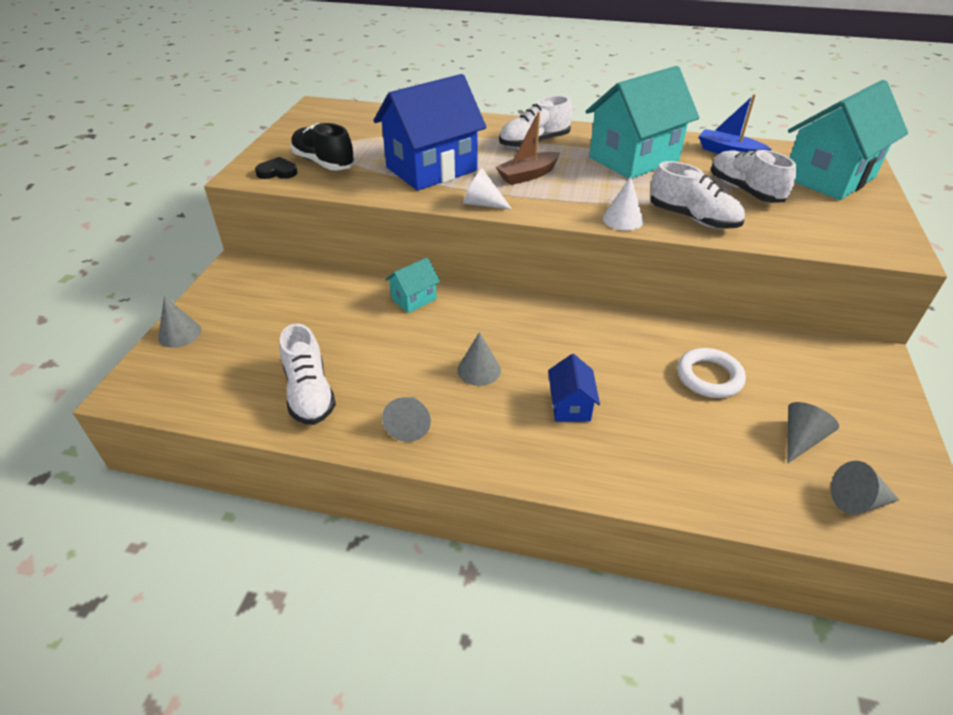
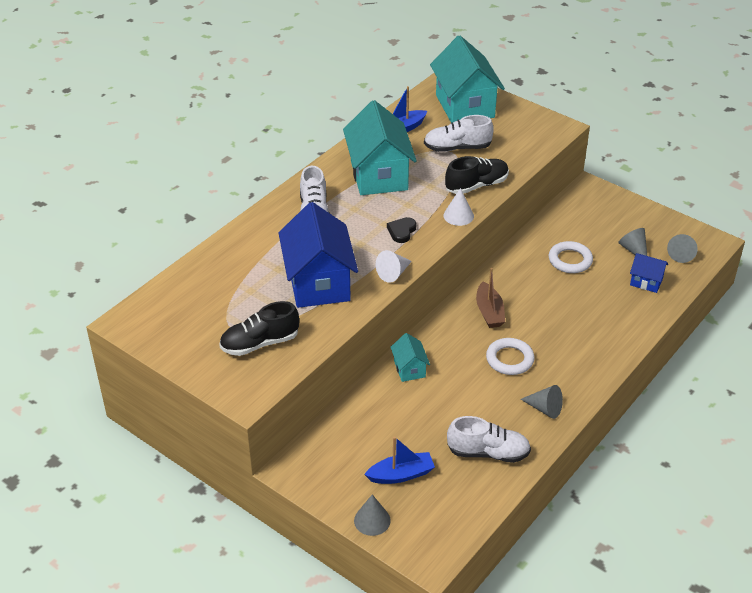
camera: 65 degrees left, 0 degrees up
black heart [255,157,297,179] -> black heart moved to [387,217,416,243]
grey cone [458,332,501,386] -> white ring [486,338,534,375]
brown boat [496,111,560,185] -> brown boat moved to [476,268,505,328]
blue house [548,354,600,422] -> blue house moved to [630,253,668,293]
white shoe [650,161,745,229] -> black shoe [445,156,509,194]
none -> blue boat [364,436,435,484]

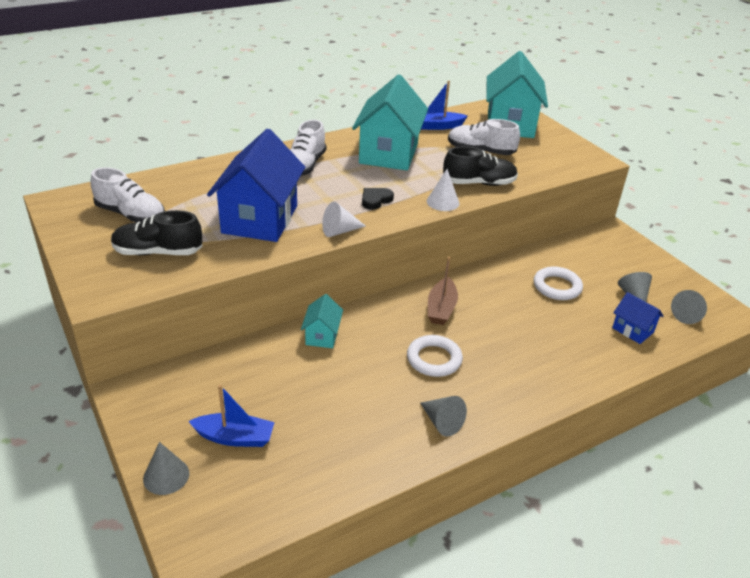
camera: 20 degrees right, 5 degrees down
white shoe [447,416,531,463] -> white shoe moved to [90,167,165,223]

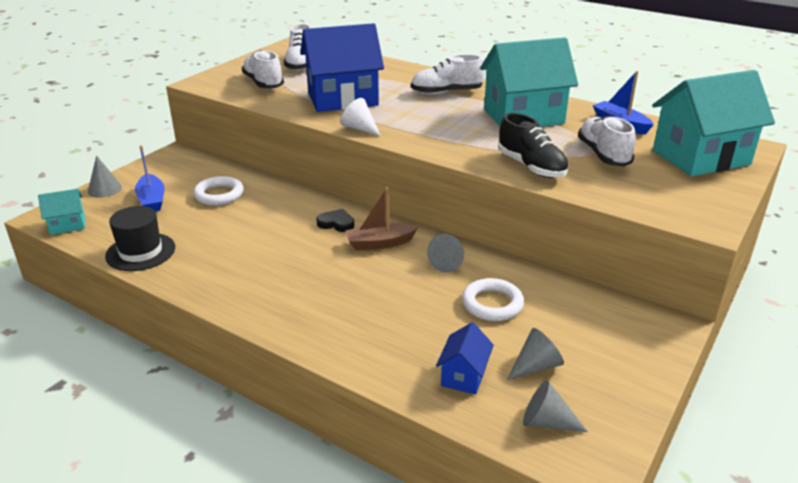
camera: 65 degrees right, 5 degrees down
black shoe [111,210,202,255] -> white shoe [242,50,284,88]
turquoise house [301,294,343,348] -> turquoise house moved to [38,189,85,235]
black heart [362,188,394,210] -> black heart moved to [316,209,355,232]
white ring [407,335,463,377] -> white ring moved to [193,176,244,206]
grey cone [420,396,467,437] -> grey cone moved to [427,234,464,272]
white cone [427,169,459,211] -> none
none -> black hat [105,206,175,271]

